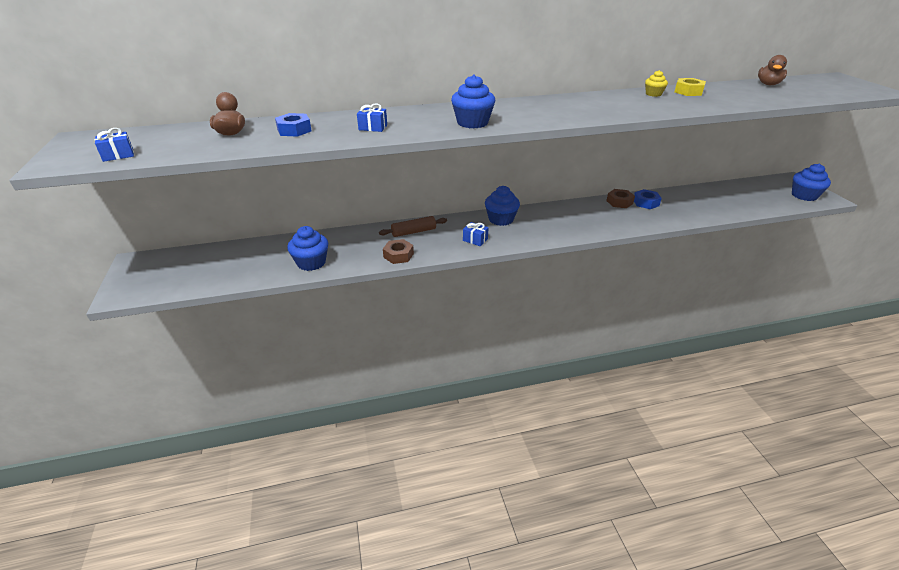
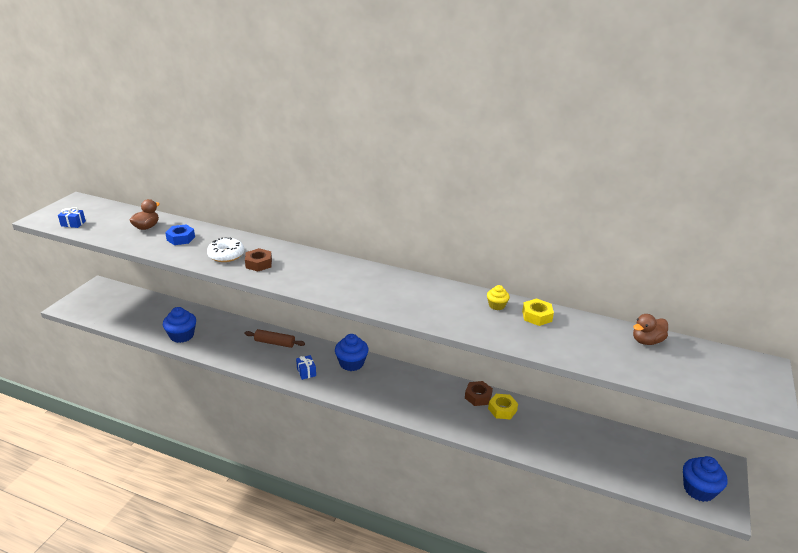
camera: 35 degrees right, 5 degrees down
blue gift [357,103,387,132] -> white donut [207,237,244,262]
brown nut [383,239,414,264] -> brown nut moved to [245,248,272,271]
blue cupcake [451,75,495,129] -> none
blue nut [634,189,662,209] -> yellow nut [488,394,518,420]

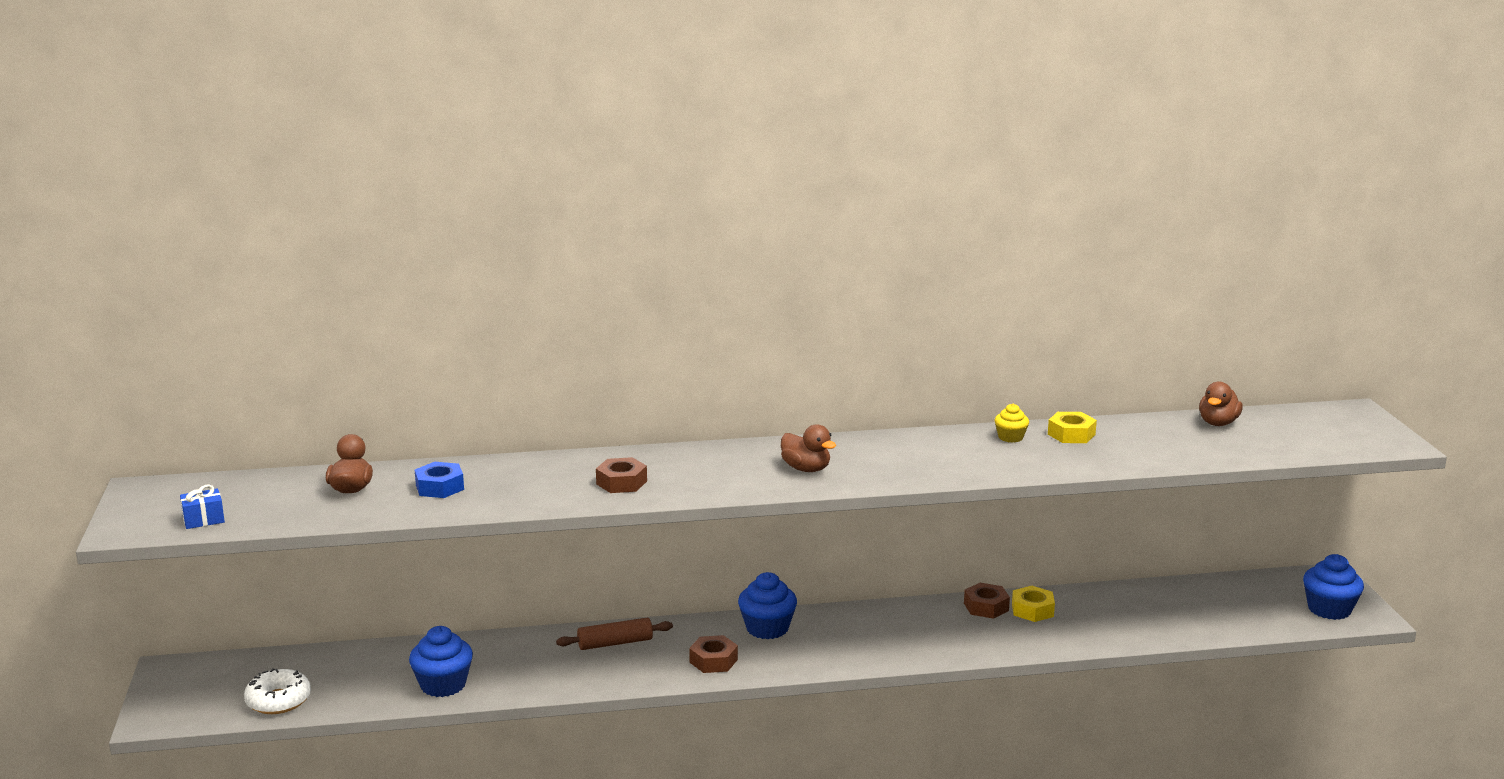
camera: 30 degrees left, 10 degrees down
white donut [207,237,244,262] -> white donut moved to [244,668,311,714]
blue gift [296,355,316,380] -> brown nut [689,635,738,673]
none -> brown duck [781,424,836,472]

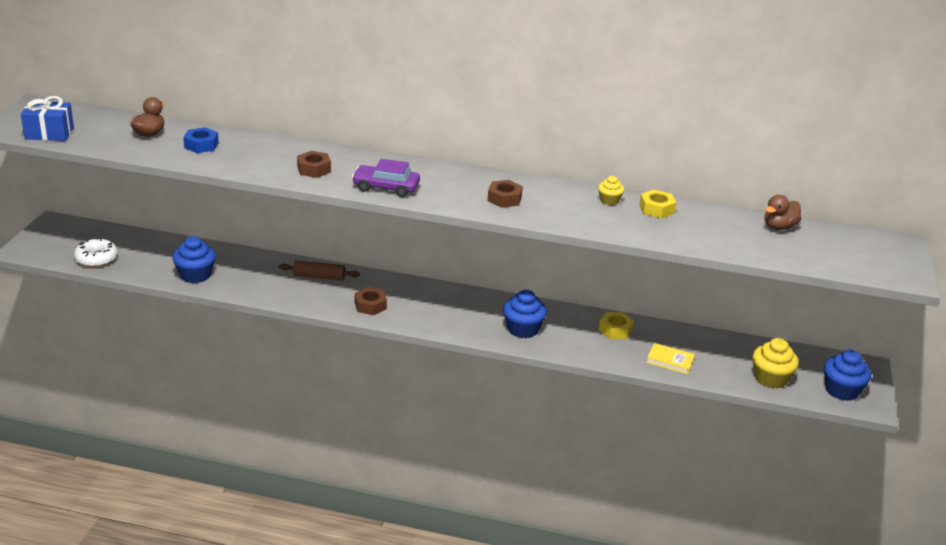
camera: 20 degrees right, 10 degrees up
blue gift [180,485,225,529] -> blue gift [21,96,74,141], size x1.66
blue cupcake [738,572,797,639] -> blue cupcake moved to [503,290,547,338]
brown duck [781,424,836,472] -> none
brown nut [964,583,1010,619] -> brown nut moved to [487,180,523,208]
none -> purple car [352,159,420,197]
none -> yellow book [646,343,695,374]
none -> yellow cupcake [753,338,799,389]

